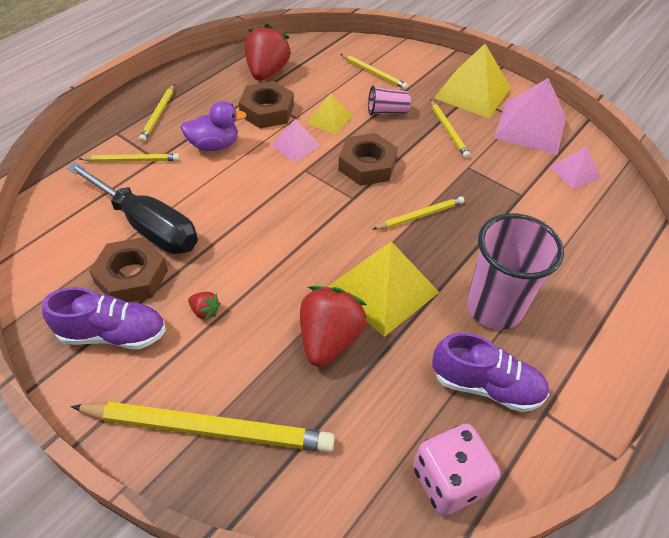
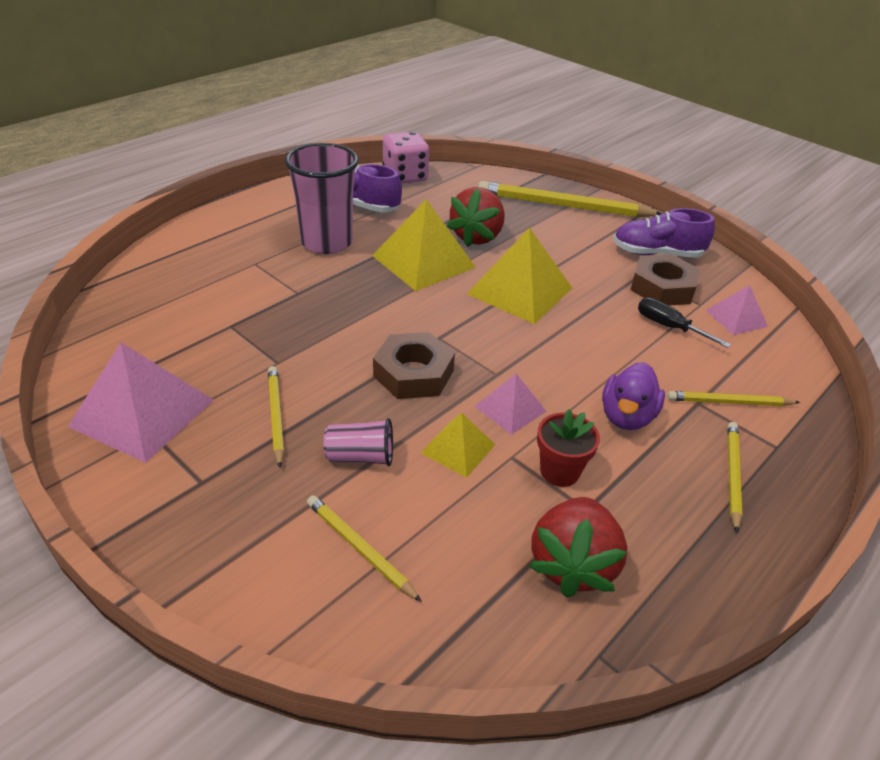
camera: 175 degrees left, 10 degrees down
black screwdriver [67,162,198,254] -> black screwdriver [638,298,731,348], size x0.51
purple duck [181,101,247,151] -> purple duck turned 60 degrees counterclockwise [602,362,665,430]
red strawberry [188,292,221,321] -> none
brown nut [239,81,294,129] -> red flower pot [537,409,600,487]
yellow pencil [373,196,465,229] -> none
yellow pyramid [434,44,511,119] -> yellow pyramid moved to [467,228,572,324]
pink pyramid [550,147,601,189] -> pink pyramid moved to [706,285,768,335]

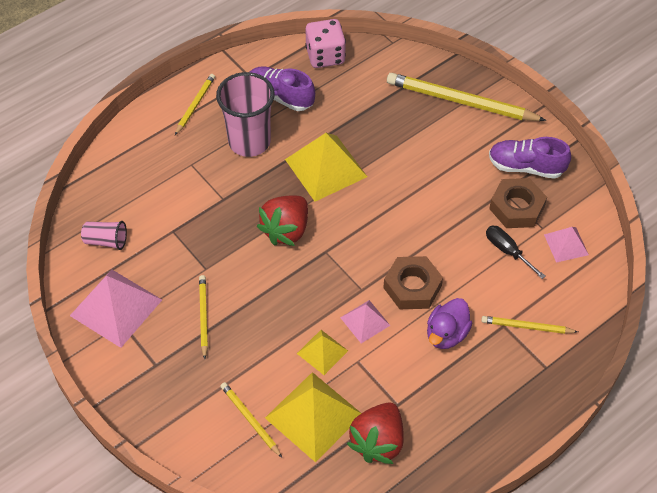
camera: 10 degrees right, 15 degrees up
pink cup [324,418,393,466] -> pink cup moved to [81,221,127,250]
brown nut [373,332,455,399] -> brown nut moved to [383,256,443,309]
red strawberry [446,187,505,247] -> red strawberry moved to [257,196,308,246]
yellow pyramid [467,228,572,324] -> yellow pyramid moved to [265,372,361,462]
red flower pot [537,409,600,487] -> none
yellow pencil [728,422,742,533] -> yellow pencil moved to [175,74,215,135]

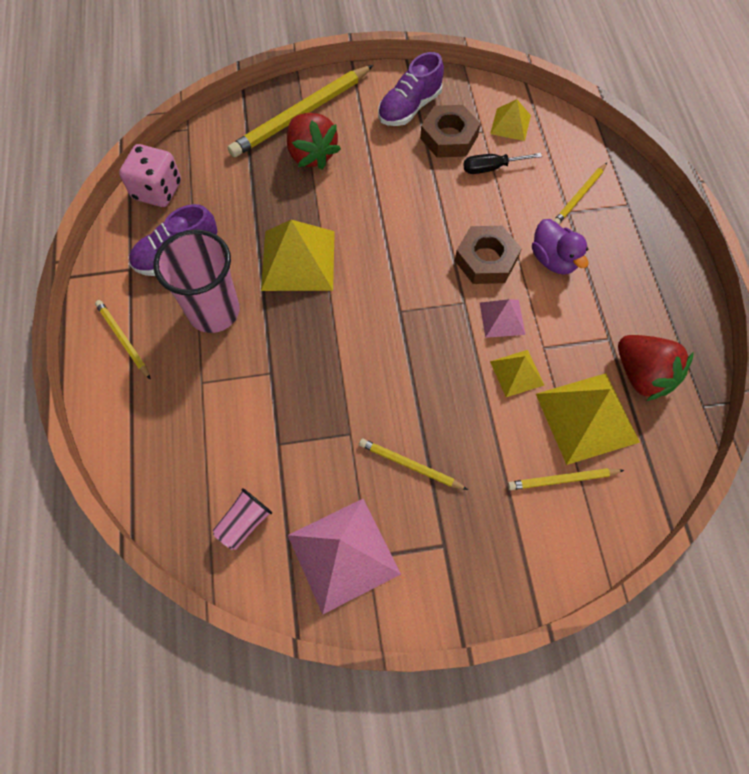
camera: 60 degrees left, 10 degrees up
red strawberry [257,196,308,246] -> red strawberry moved to [287,113,341,170]
pink pyramid [544,227,589,263] -> yellow pyramid [490,99,531,141]

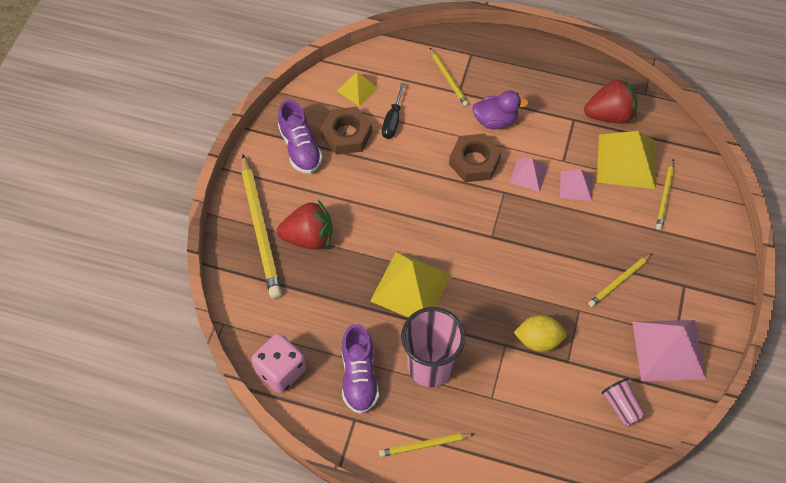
camera: 65 degrees left, 5 degrees down
yellow pyramid [490,350,544,397] -> pink pyramid [560,170,593,201]
none -> yellow lemon [514,315,567,352]

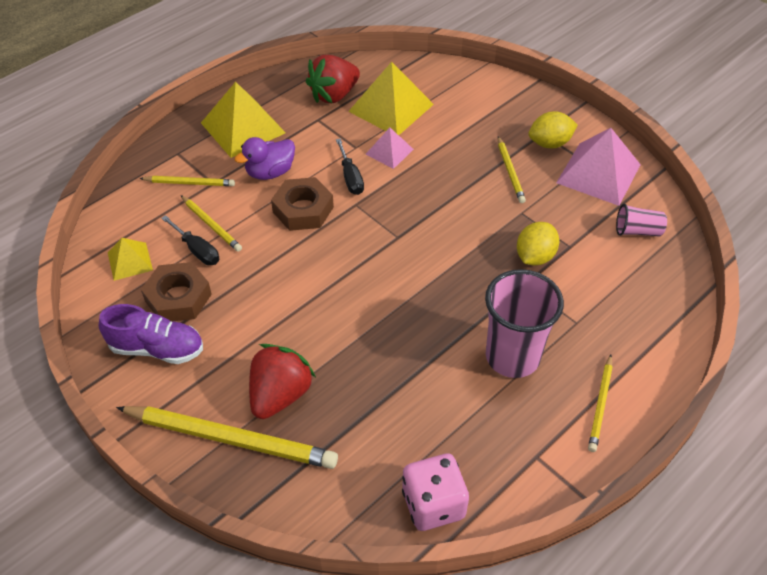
camera: 60 degrees left, 10 degrees down
purple shoe [342,324,379,414] -> none
yellow pyramid [370,251,452,318] -> yellow pyramid moved to [201,82,286,158]
purple duck [472,90,529,129] -> purple duck turned 150 degrees counterclockwise [234,137,295,180]
pink pyramid [509,158,548,192] -> black screwdriver [336,138,364,195]
red strawberry [584,77,637,124] -> red strawberry turned 150 degrees counterclockwise [306,55,360,103]
yellow pencil [656,159,674,230] -> yellow pencil moved to [181,195,242,252]
none -> yellow lemon [528,111,578,148]

